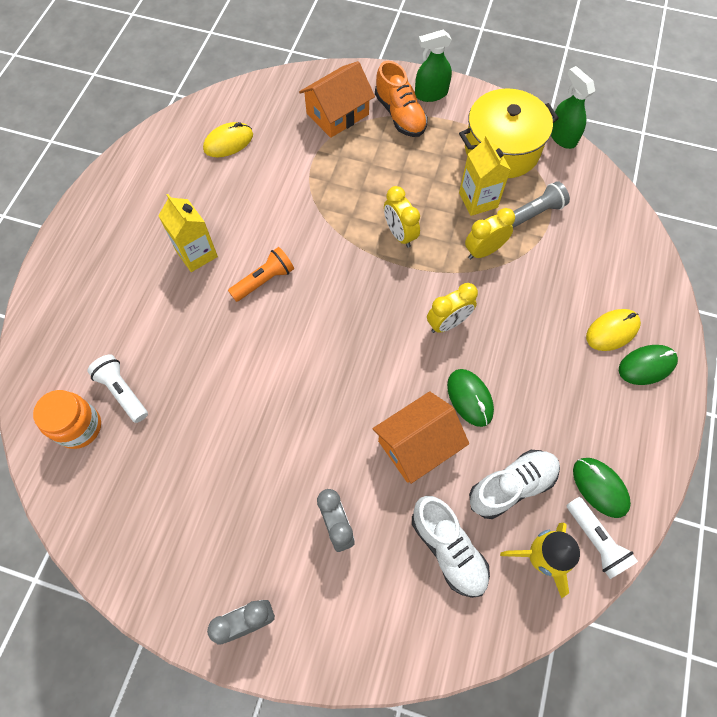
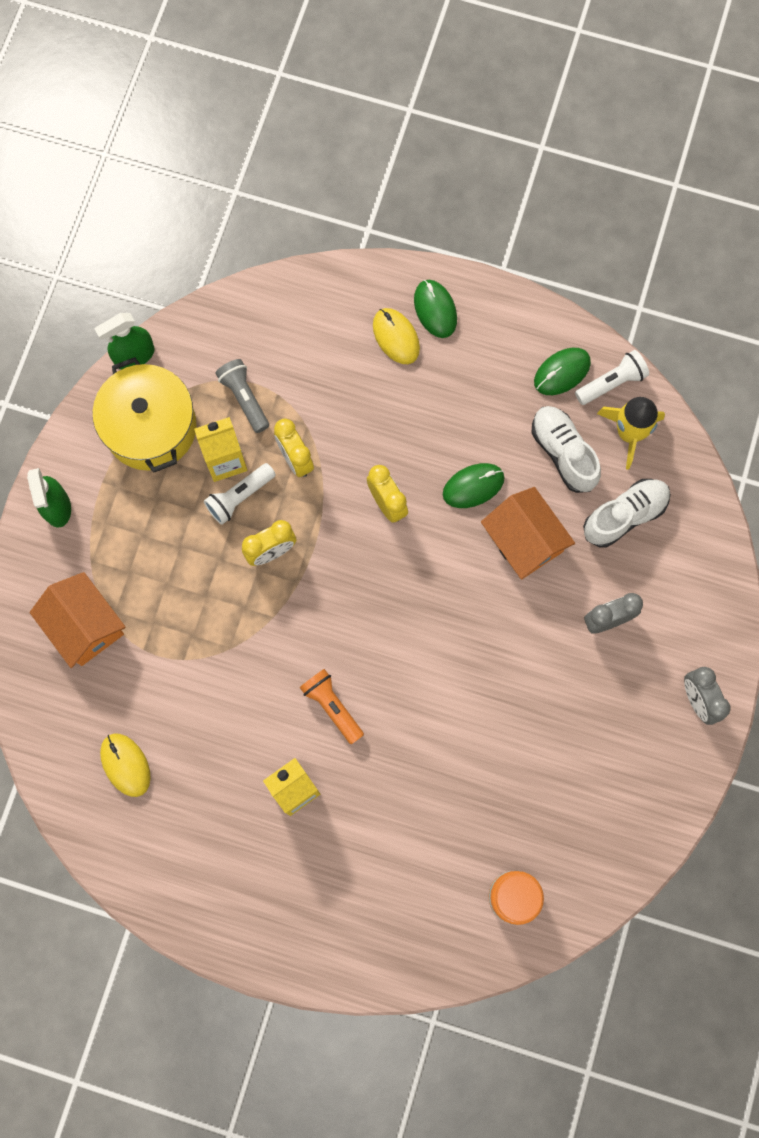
camera: 90 degrees left, 10 degrees up
white flashlight [87,355,148,423] -> white flashlight moved to [204,463,276,525]
orange shoe [375,61,428,137] -> none

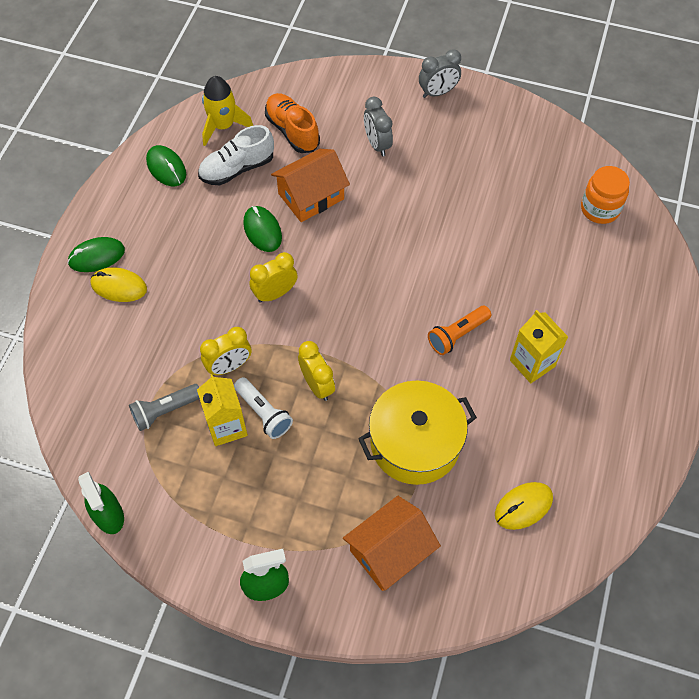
camera: 90 degrees left, 15 degrees down
yellow pot [93,357,197,473] -> yellow pot moved to [358,381,477,485]
yellow mouse [373,308,420,364] -> yellow mouse turned 45 degrees clockwise [90,267,147,302]
white flashlight [575,350,649,405] -> none
white shoe [583,479,671,548] -> orange shoe [265,93,320,153]

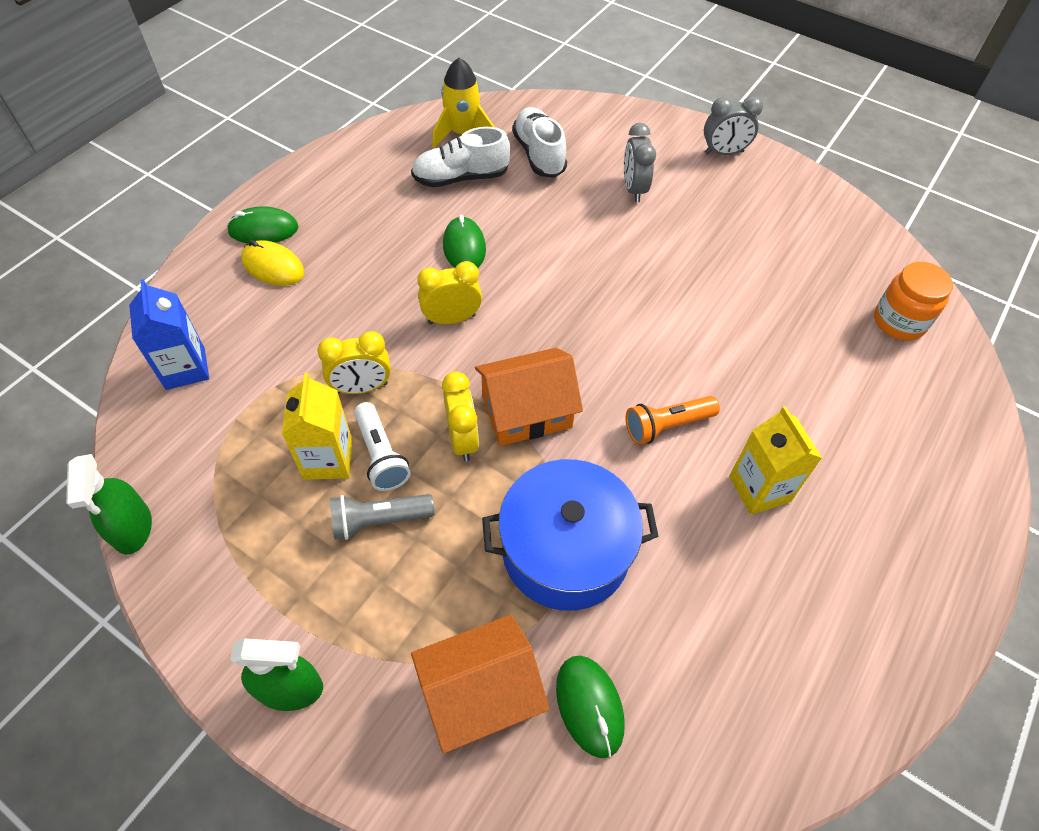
camera: 15 degrees right, 5 degrees down
grey flashlight [129,384,200,431] -> grey flashlight moved to [330,494,435,540]
green mouse [146,145,186,186] -> green mouse moved to [556,655,625,758]
orange shoe [265,93,320,153] -> white shoe [512,107,567,178]
orange house [271,149,350,222] -> orange house moved to [475,348,583,446]
yellow pot [358,381,477,485] -> blue pot [482,459,659,611]
yellow mouse [495,482,553,530] -> none
none -> blue carton [129,279,209,390]

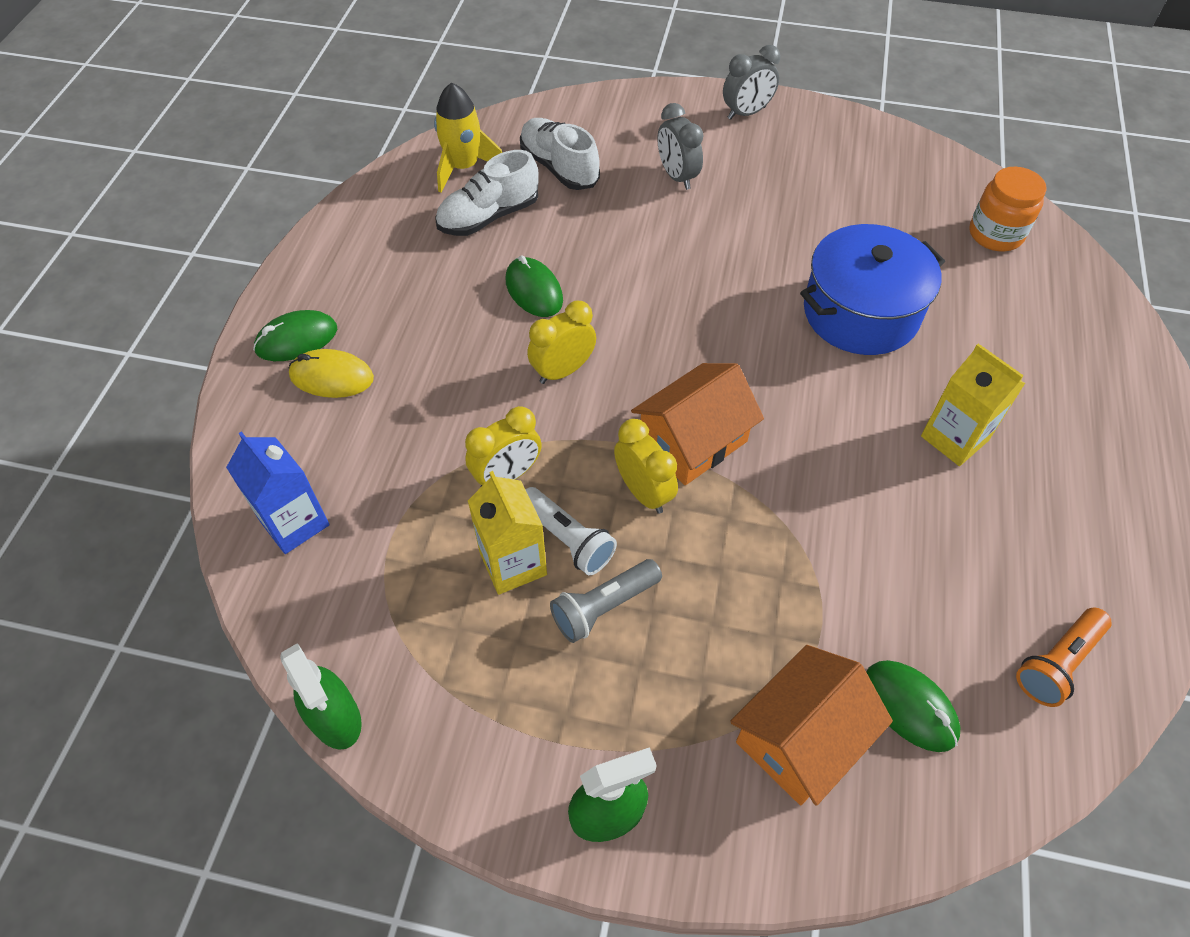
camera: 20 degrees left, 0 degrees up
blue pot [482,459,659,611] -> blue pot moved to [800,224,945,355]
orange flashlight [626,396,720,445] -> orange flashlight moved to [1016,607,1111,707]

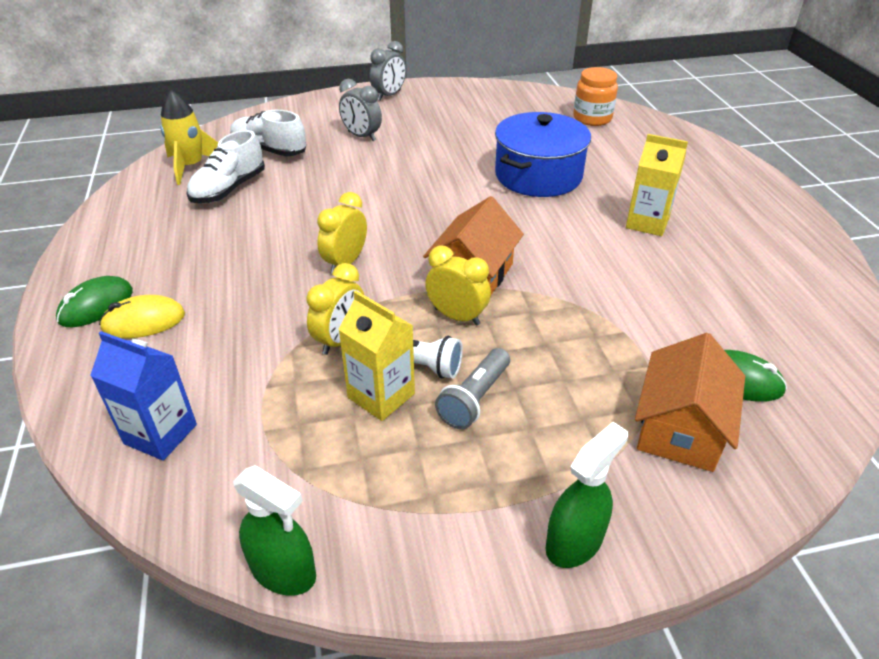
camera: 25 degrees left, 15 degrees down
green mouse [505,255,563,317] -> none
orange flashlight [1016,607,1111,707] -> none

